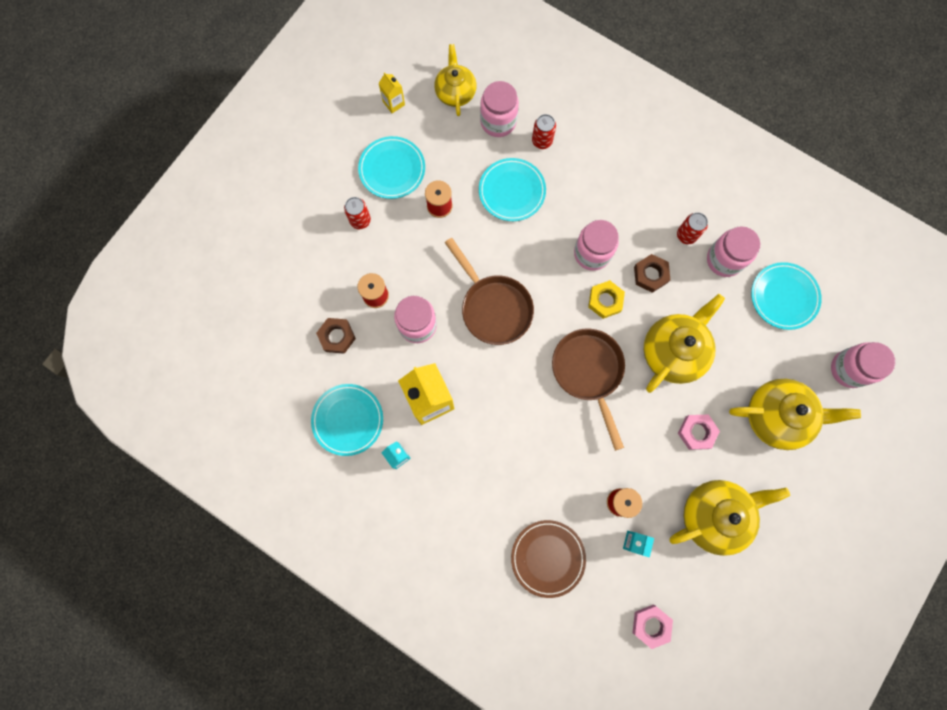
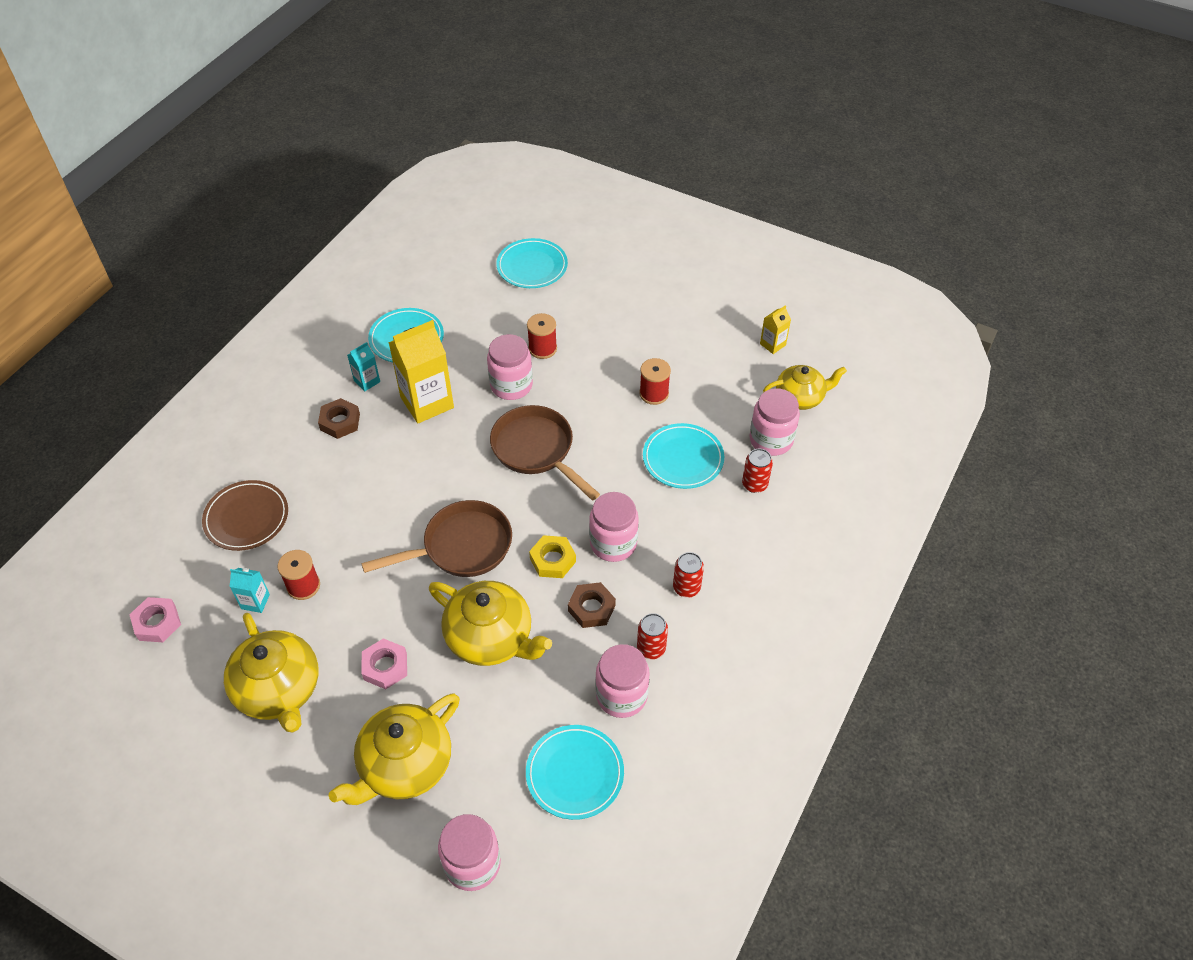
camera: 85 degrees right, 25 degrees down
brown nut [316,318,356,354] -> brown nut moved to [318,398,360,439]
red can [344,197,371,229] -> red can moved to [673,552,704,598]
turquoise plate [358,136,425,199] -> turquoise plate moved to [497,238,568,288]
brown pan [445,238,534,345] -> brown pan turned 90 degrees clockwise [490,405,600,501]
yellow teapot [729,378,861,450] -> yellow teapot turned 45 degrees clockwise [329,693,460,805]

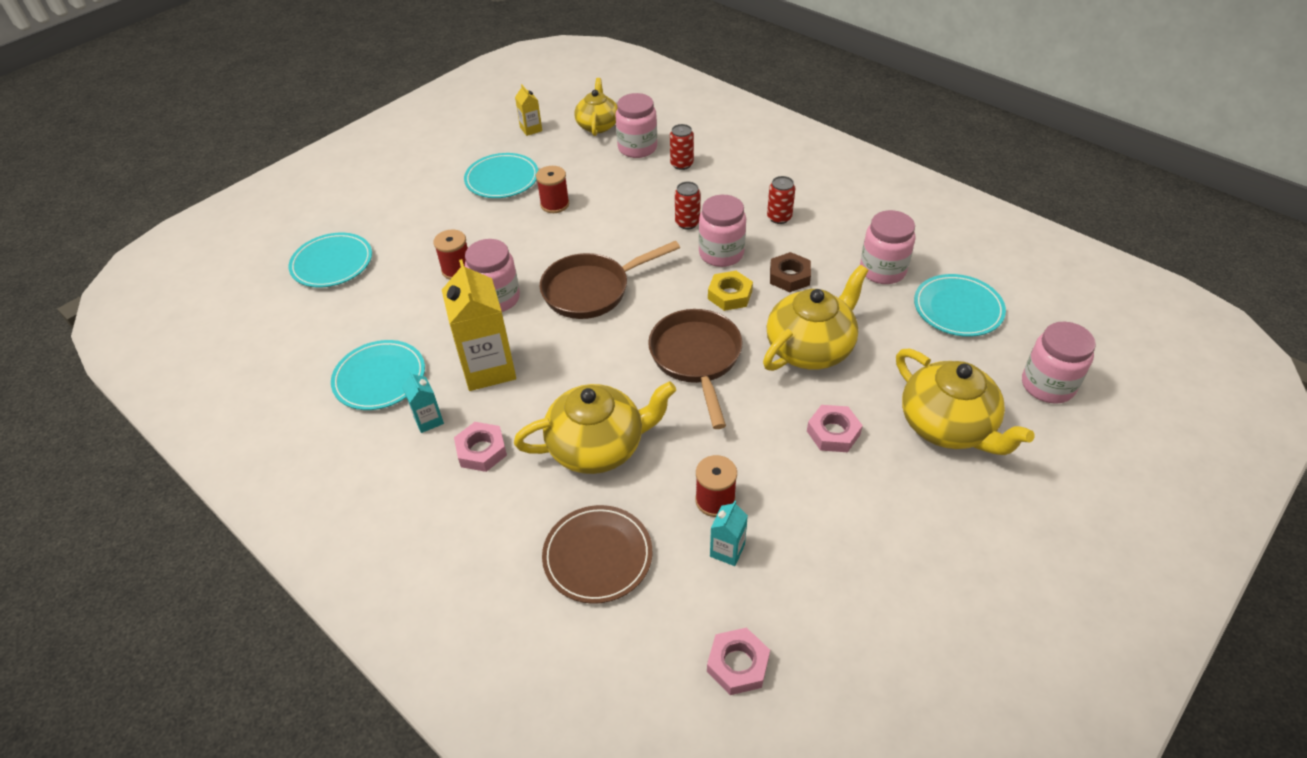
camera: 75 degrees left, 5 degrees down
yellow teapot [224,613,319,733] -> yellow teapot moved to [514,381,676,474]
brown nut [318,398,360,439] -> pink nut [454,422,507,472]
red can [637,613,668,659] -> red can moved to [675,181,701,229]
turquoise plate [643,423,724,489] -> turquoise plate moved to [464,153,538,198]

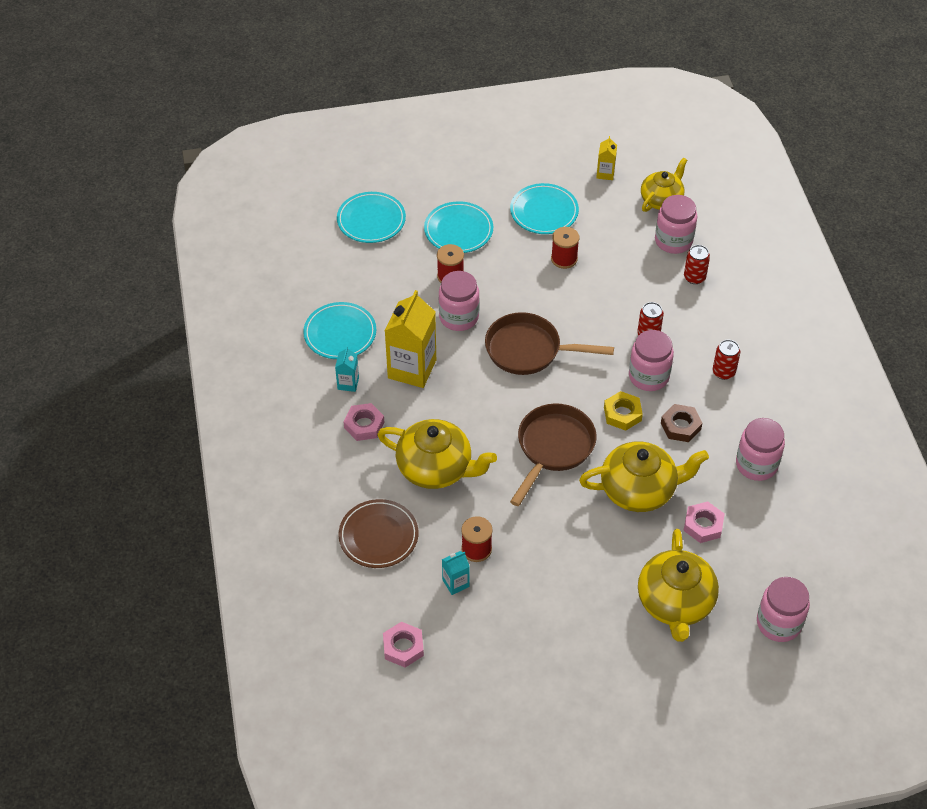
camera: 35 degrees right, 5 degrees up
pink nut [807,405,863,452] -> pink nut moved to [683,501,725,543]
turquoise plate [914,274,1006,337] -> turquoise plate moved to [424,201,493,253]

